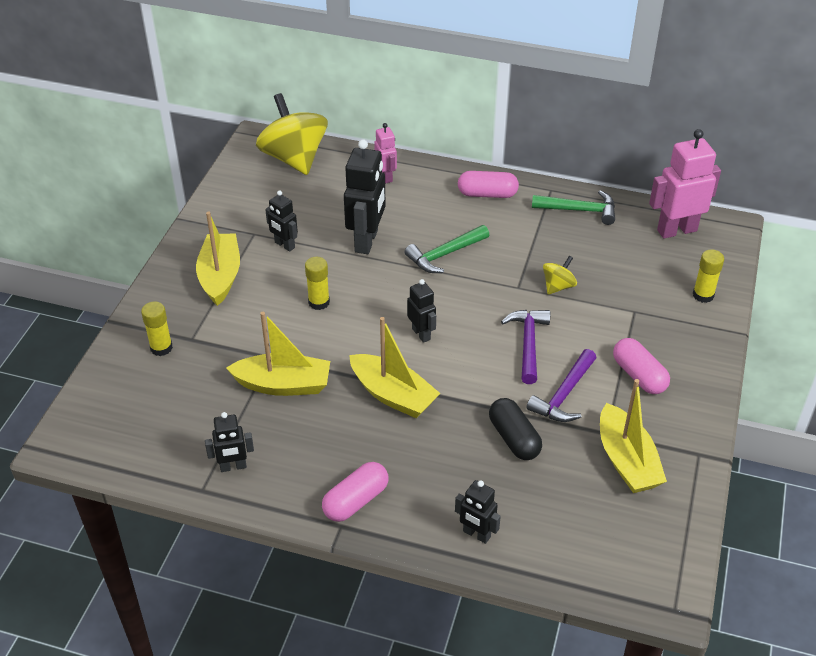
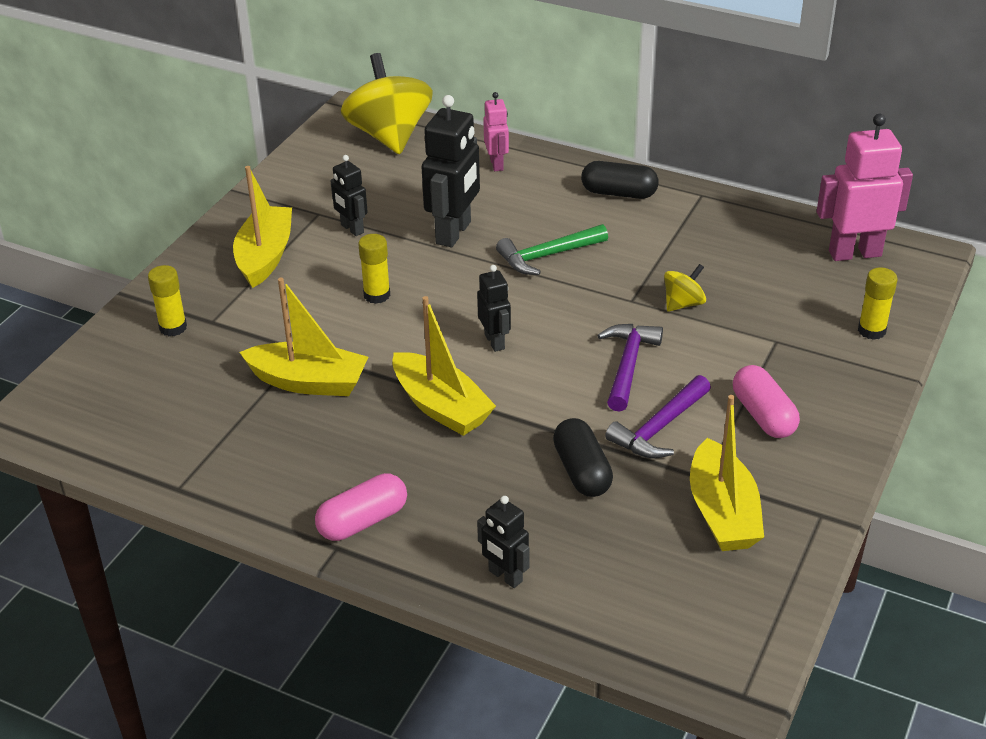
camera: 10 degrees right, 5 degrees down
black robot [205,412,254,472] -> none
pink capsule [458,171,519,198] -> black capsule [581,161,658,199]
green hammer [532,190,615,225] -> none

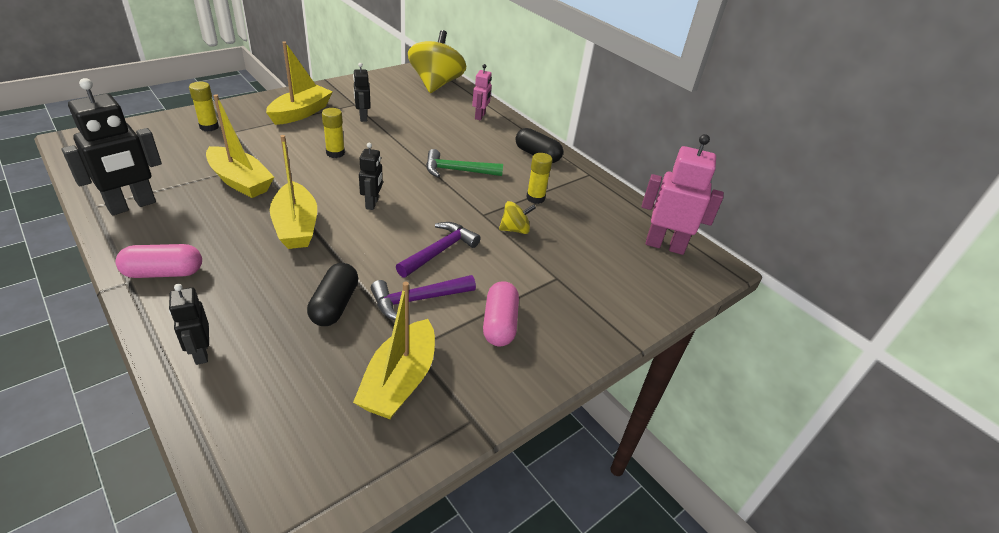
camera: 20 degrees right, 0 degrees up
black robot [422,95,480,247] -> black robot moved to [62,78,162,215]
yellow glue stick [858,267,898,340] -> yellow glue stick moved to [526,153,553,204]

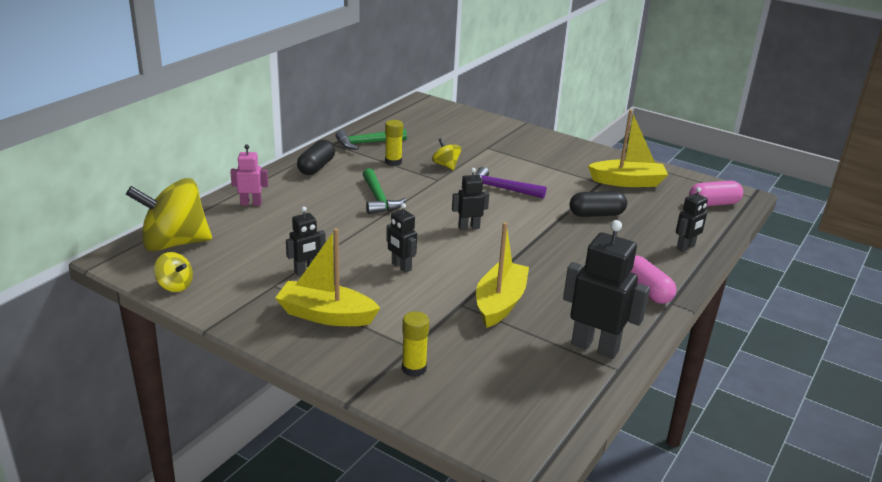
camera: 105 degrees left, 10 degrees down
yellow boat [270,135,317,249] -> none
yellow glue stick [322,108,345,158] -> black robot [386,203,417,273]
purple hammer [371,275,476,320] -> none
pink capsule [483,281,519,346] -> pink capsule moved to [689,181,743,206]
pink robot [642,134,724,255] -> none
none -> yellow spinning top [154,252,193,292]
none -> green hammer [335,129,407,150]

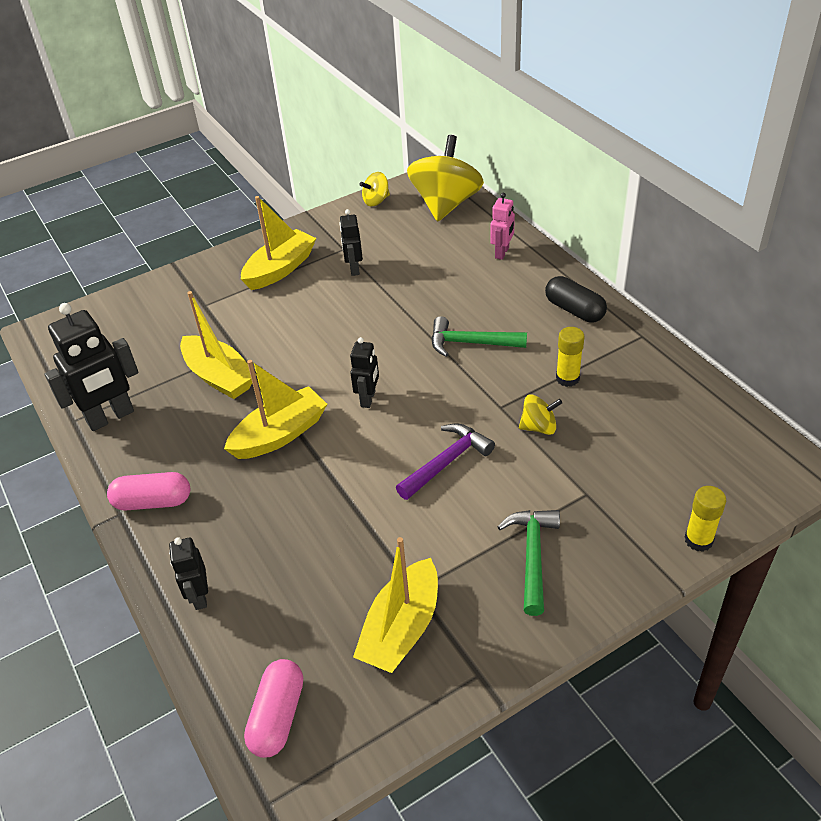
camera: 120 degrees right, 15 degrees up
green hammer [335,129,407,150] -> green hammer moved to [497,510,560,616]
black robot [386,203,417,273] -> none
yellow glue stick [402,311,429,377] -> yellow glue stick moved to [685,486,726,552]
black capsule [570,191,627,217] -> none
none -> yellow boat [224,360,327,459]

